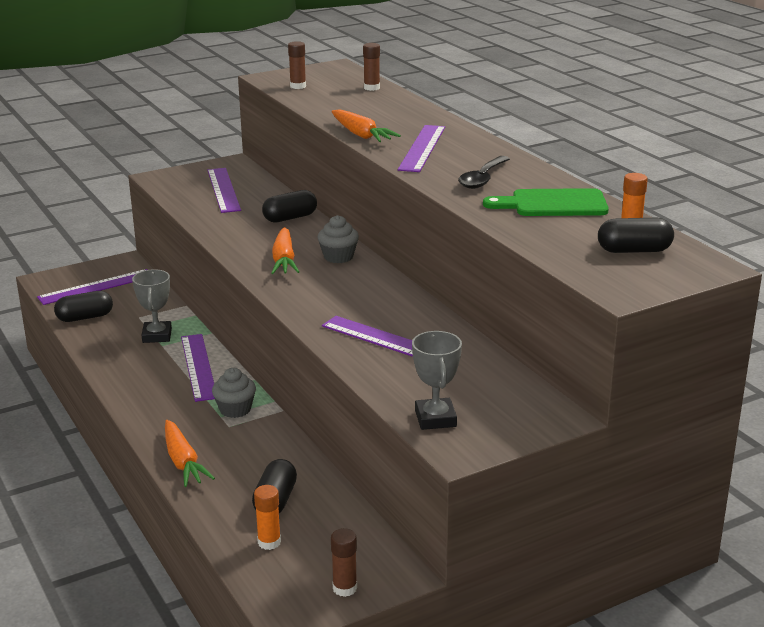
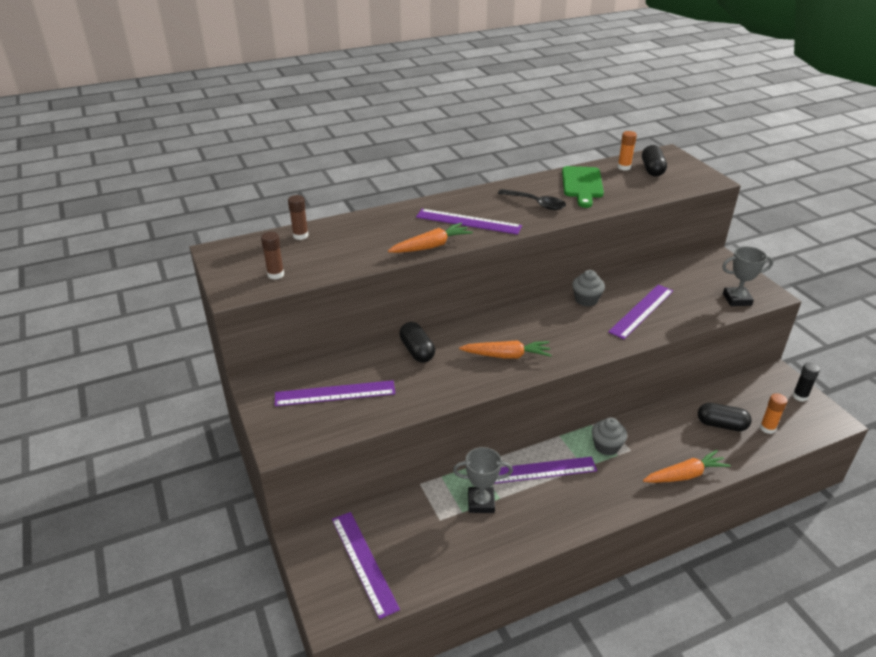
camera: 85 degrees left, 10 degrees up
black capsule [54,291,113,322] -> none
grey cupcake [318,215,359,263] -> grey cupcake moved to [572,270,605,307]
brown glue stick [331,528,357,597] -> black glue stick [792,362,820,402]

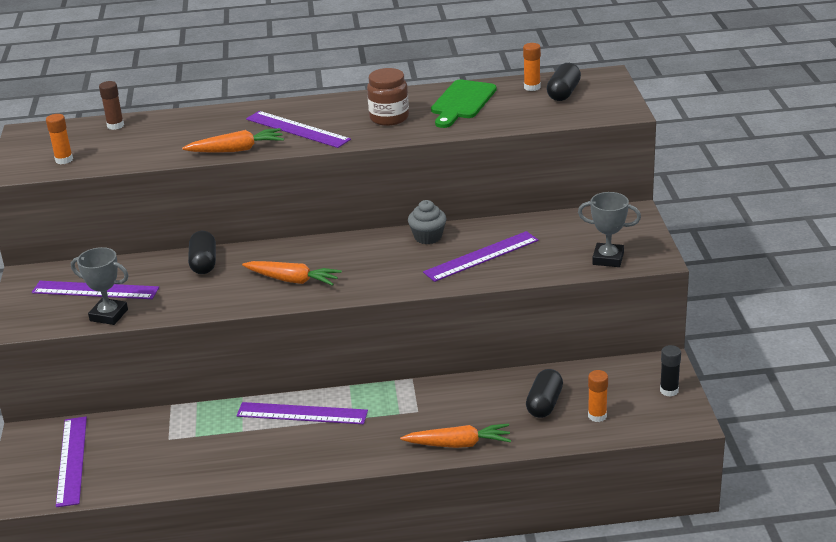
camera: 20 degrees right, 5 degrees down
brown glue stick [261,232,284,279] -> orange glue stick [46,114,73,164]
grey trophy [453,447,513,513] -> grey trophy moved to [71,247,129,325]
black spoon [498,189,566,210] -> brown jar [367,68,409,126]
grey cupcake [592,417,627,456] -> none
black capsule [698,403,752,431] -> black capsule turned 75 degrees clockwise [526,369,563,418]

